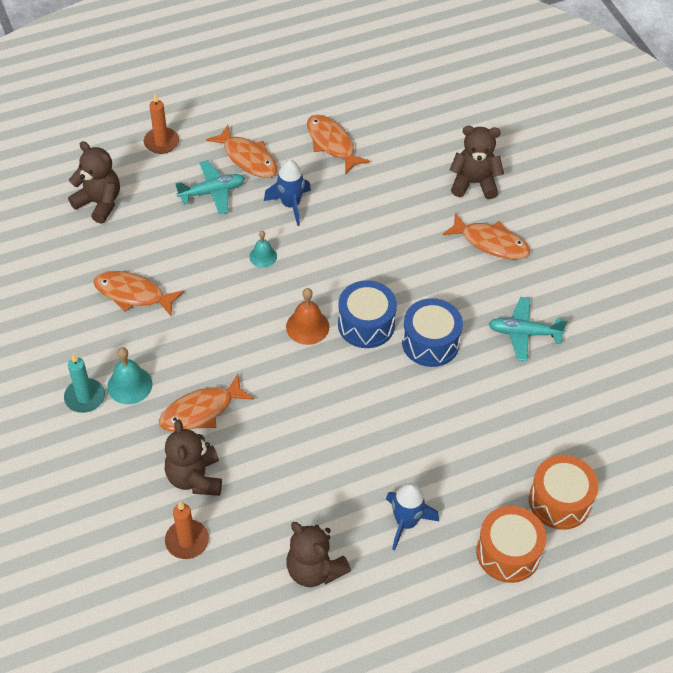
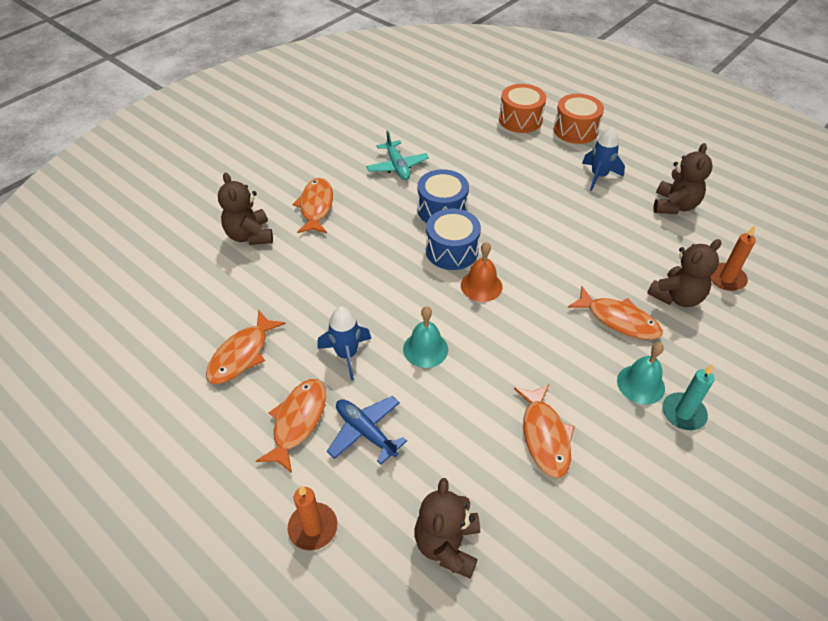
camera: 115 degrees left, 5 degrees down
turquoise plane [175,160,245,214] -> blue plane [327,396,407,464]
turquoise bell [249,231,277,268] -> turquoise bell [403,306,448,368], size x1.51

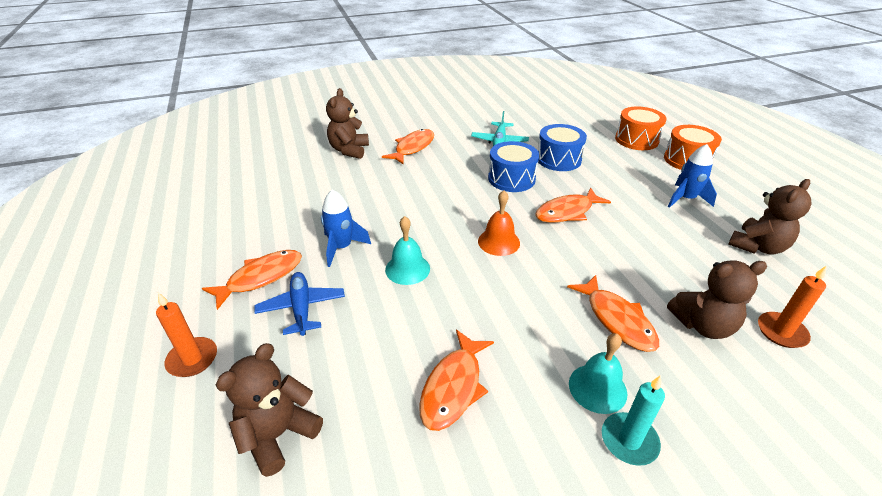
camera: 30 degrees right, 10 degrees down
orange fish [206,310,286,384] -> orange fish moved to [535,188,611,223]
blue drum [426,209,481,270] -> blue drum moved to [538,124,587,171]

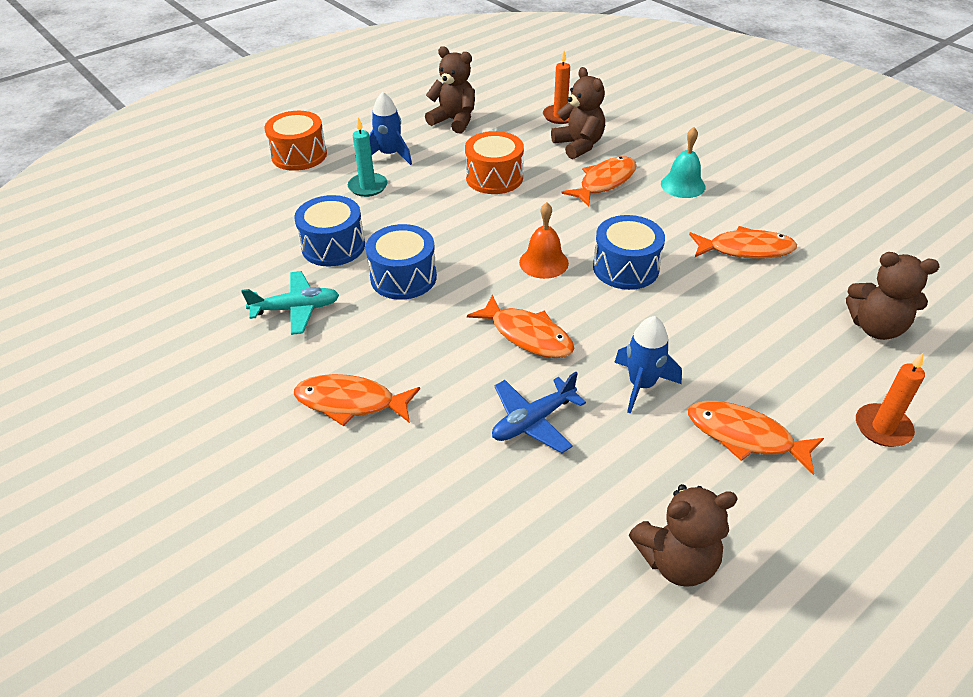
camera: 110 degrees left, 5 degrees up
blue plane [254,272,345,336] -> blue plane moved to [492,372,586,453]
brown teddy bear [326,88,369,159] -> brown teddy bear moved to [629,484,738,587]
turquoise bell [385,216,430,285] -> none
orange fish [535,188,611,223] -> orange fish moved to [467,294,574,358]
turquoise candle [602,375,665,466] -> turquoise candle moved to [348,117,387,197]
orange drum [615,107,666,150] -> orange drum moved to [465,131,524,194]
none -> blue drum [593,215,665,290]

